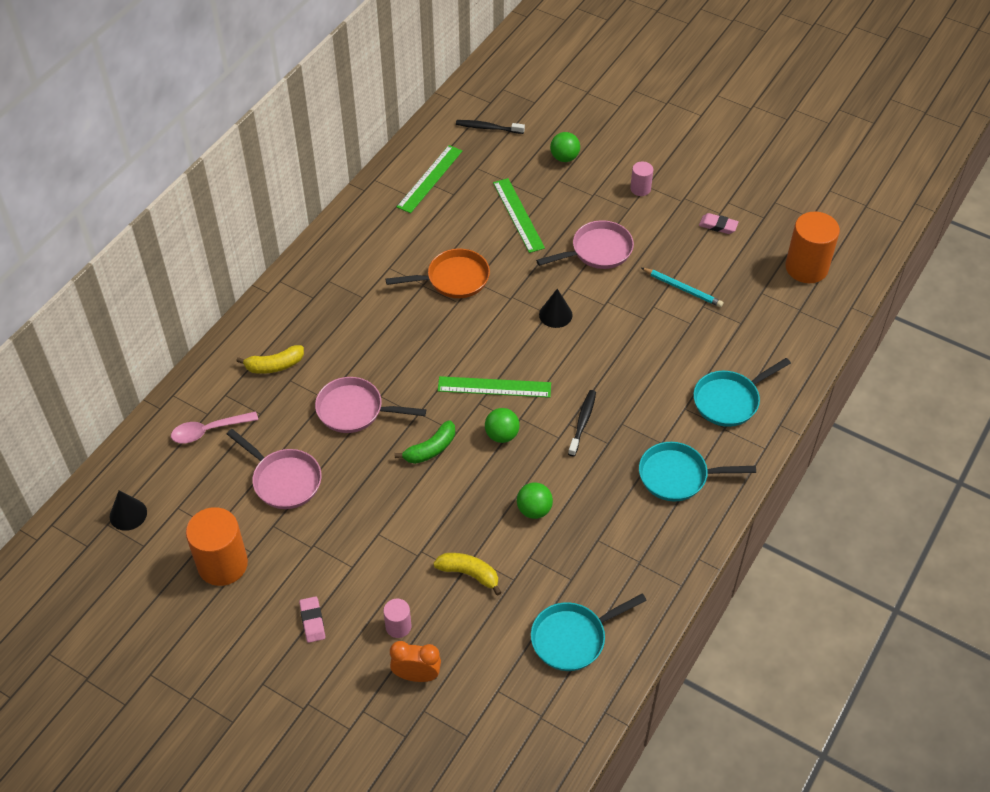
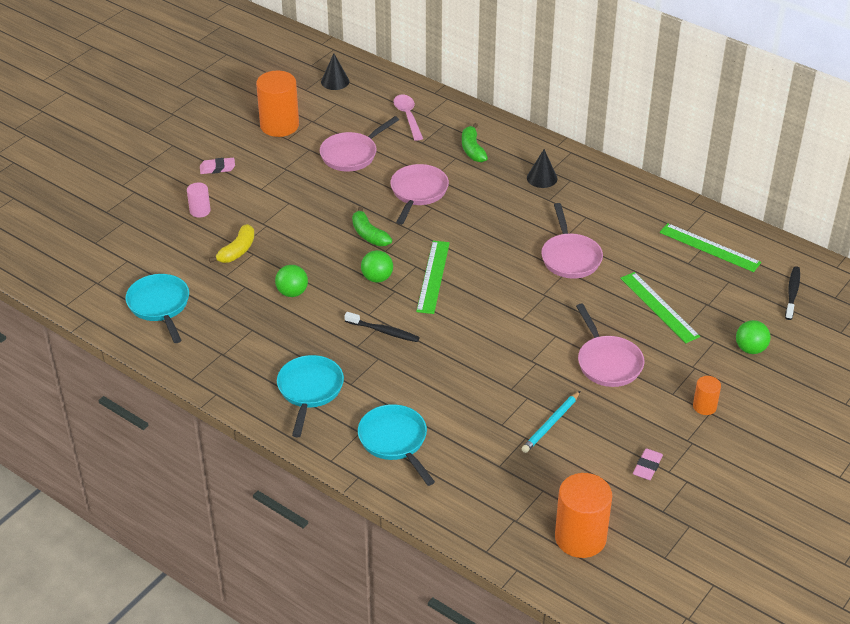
camera: 95 degrees right, 10 degrees down
yellow banana [236,345,304,374] -> green banana [462,123,488,162]
orange pan [385,249,490,298] -> pink pan [541,203,603,279]
orange clock [390,641,441,682] -> none
green ruler [493,178,545,253] -> green ruler turned 75 degrees clockwise [620,272,700,343]
black cone [539,289,573,328] -> black cone moved to [527,149,557,188]
pink cylinder [630,162,653,196] -> orange cylinder [693,376,721,415]

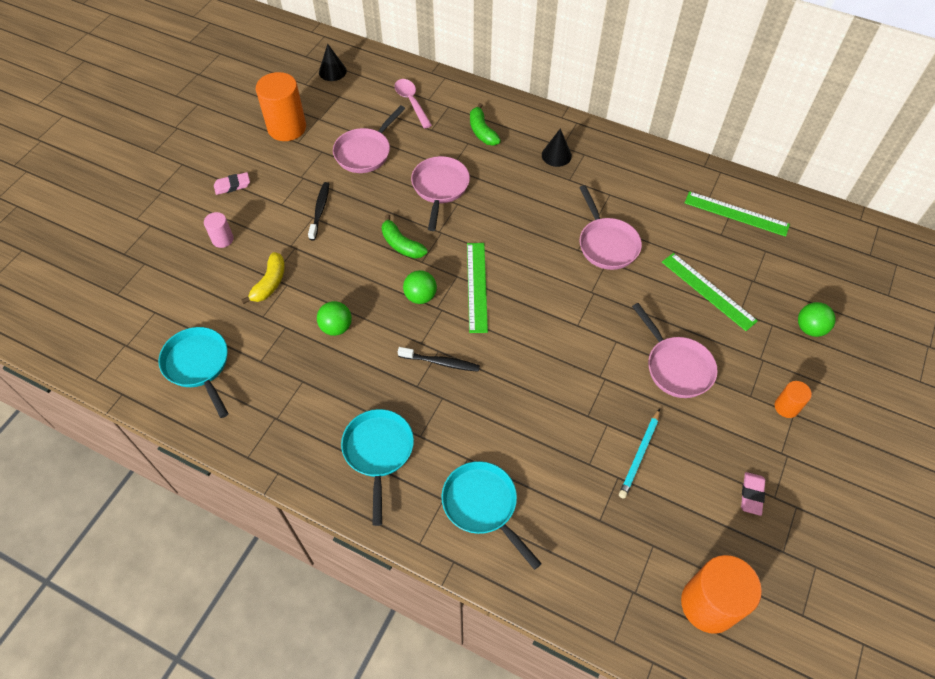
camera: 10 degrees left, 15 degrees up
black toothbrush [785,266,800,320] -> black toothbrush moved to [308,182,329,240]

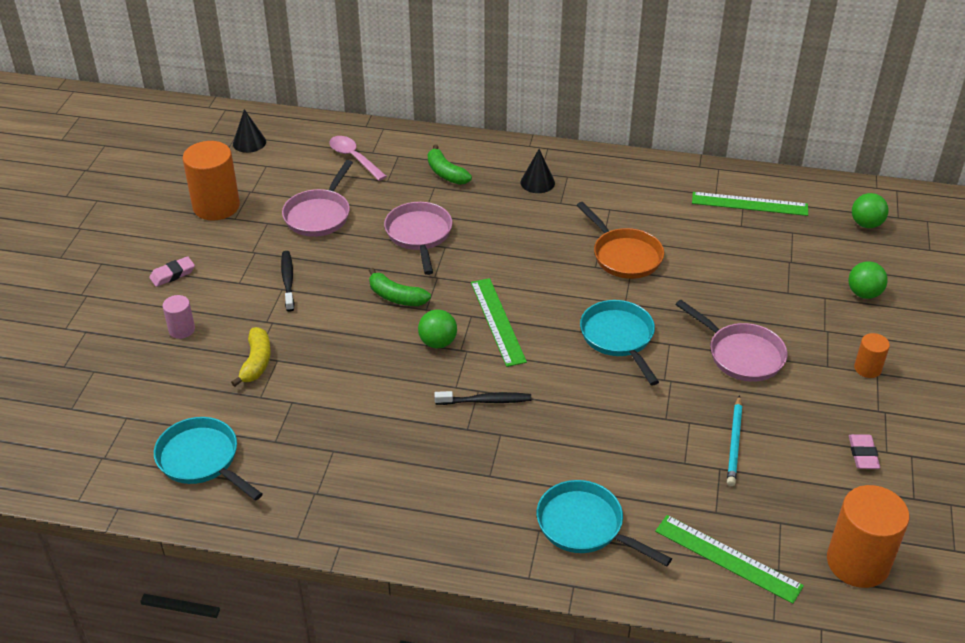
camera: 15 degrees left, 15 degrees down
green ball [317,301,352,336] -> green ball moved to [852,193,889,228]
turquoise pan [341,409,414,526] -> turquoise pan moved to [580,300,659,385]
pink pan [579,185,642,270] -> orange pan [576,202,664,279]
green ruler [662,253,758,331] -> green ruler moved to [655,515,804,604]

